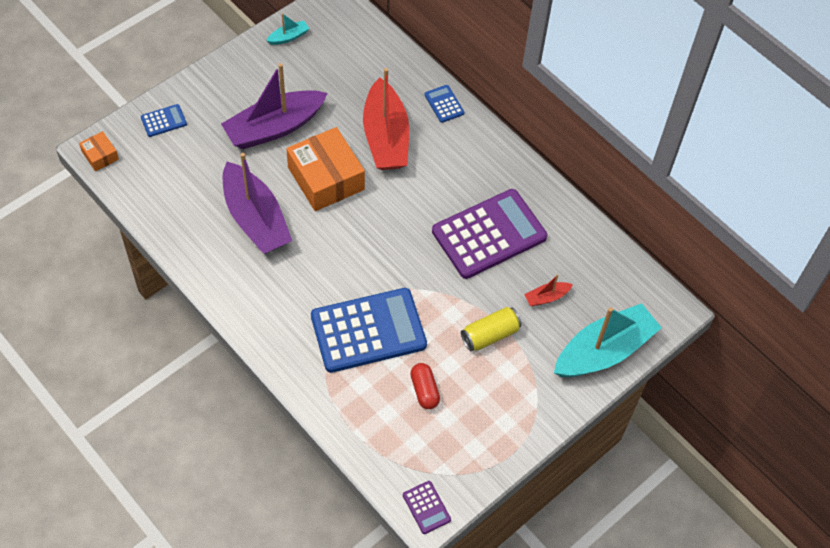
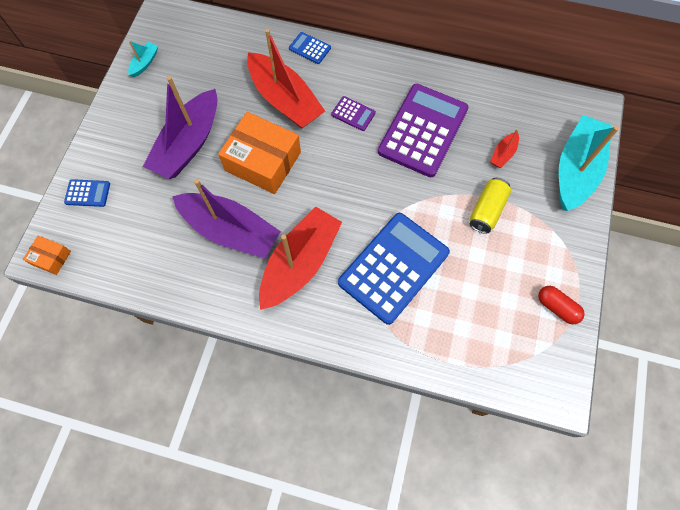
camera: 30 degrees left, 10 degrees up
blue calculator [141,104,187,137] -> blue calculator turned 60 degrees clockwise [64,179,110,207]
purple calculator [403,481,451,534] -> purple calculator moved to [331,96,376,131]
red capsule [410,363,440,409] -> red capsule moved to [538,286,585,324]
none -> red boat [259,207,342,310]

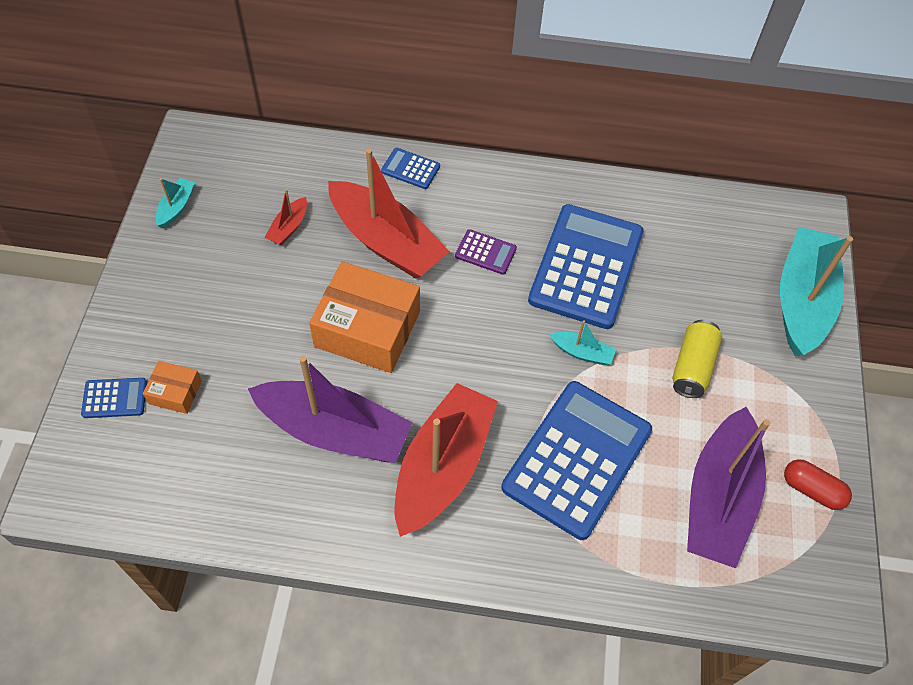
camera: 10 degrees left, 10 degrees down
orange box [23,236,71,275] -> orange box moved to [143,361,202,414]
purple boat [143,76,218,179] -> purple boat moved to [687,407,771,568]
purple calculator [378,84,468,177] -> blue calculator [528,204,644,329]
red boat [490,128,519,168] -> red boat moved to [264,189,307,245]
none -> turquoise boat [549,320,616,365]

